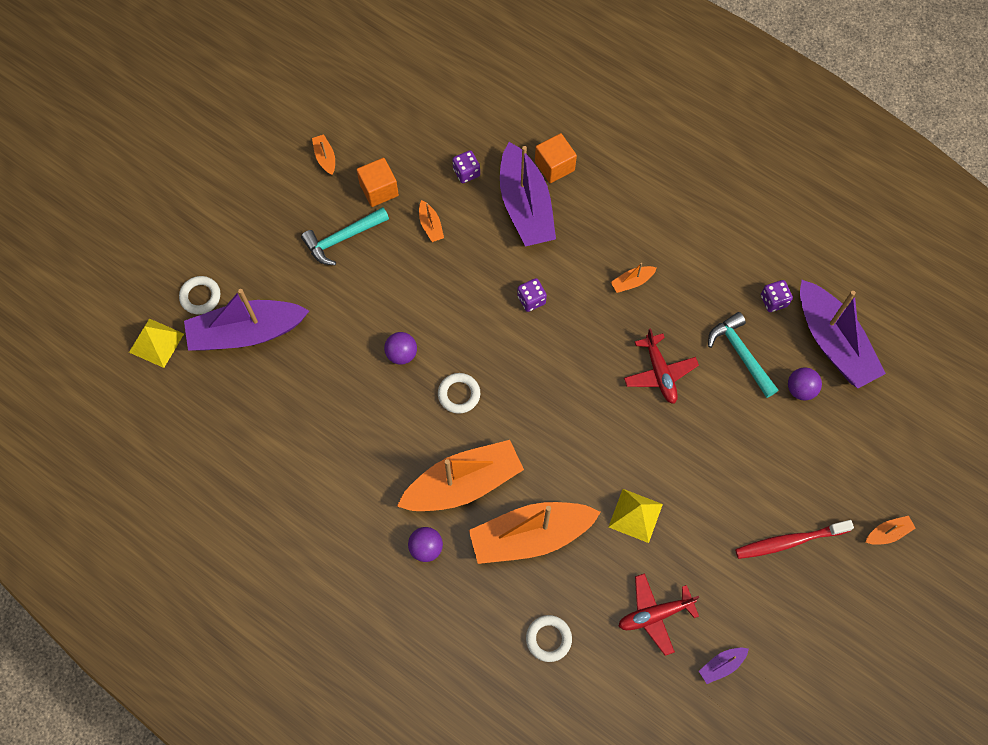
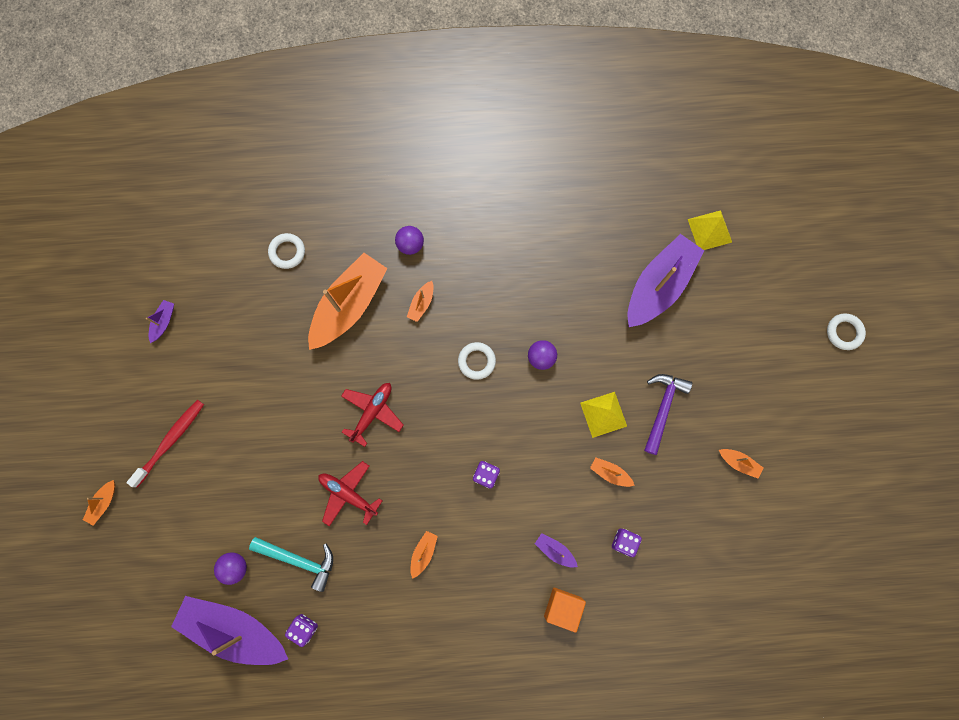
camera: 140 degrees right, 10 degrees up
white ring [179,276,220,314] -> white ring moved to [827,313,866,350]
turquoise hammer [301,207,389,265] -> purple hammer [644,374,692,455]
orange cube [357,158,399,207] -> none
orange boat [397,440,524,511] -> orange boat [407,281,434,322], size x0.41
purple boat [500,142,556,247] -> purple boat [535,533,578,568], size x0.41
yellow pyramid [609,489,663,543] -> yellow pyramid moved to [580,392,627,438]
red plane [618,573,699,656] -> red plane moved to [341,383,404,447]

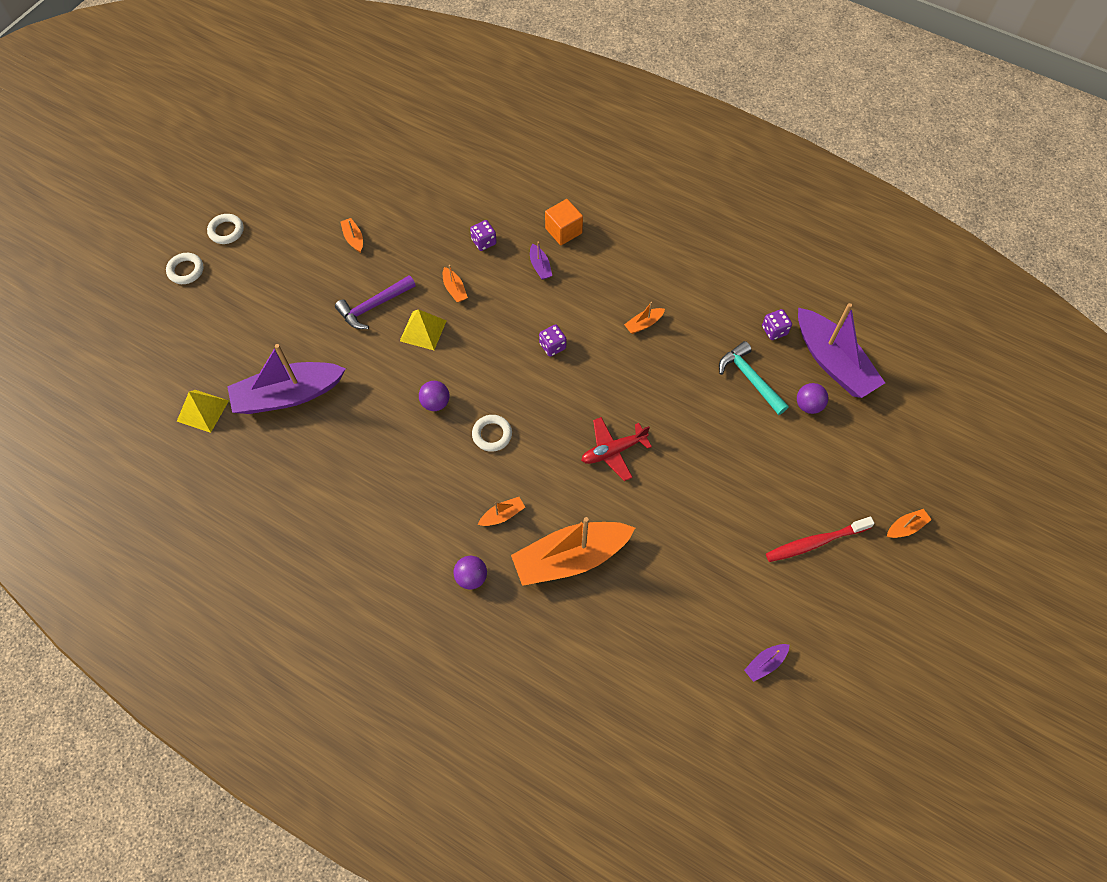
camera: 145 degrees left, 15 degrees down
white ring [268,233,305,269] -> white ring moved to [207,214,244,244]
red plane [318,461,383,526] -> none

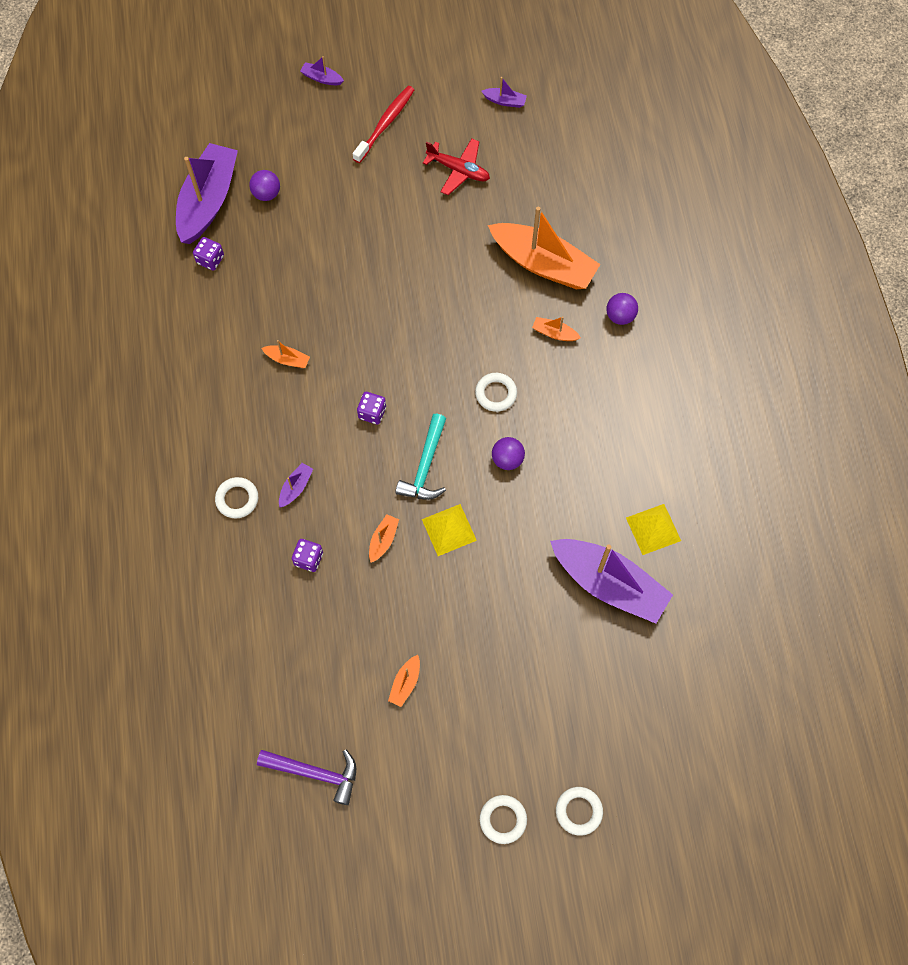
camera: 130 degrees left, 5 degrees up
yellow pyramid [177,390,229,433] -> yellow pyramid moved to [626,504,681,555]
purple hammer [335,275,416,329] -> purple hammer moved to [257,749,356,805]
orange cube [545,199,583,245] -> white ring [215,477,258,518]
red plane [581,417,652,481] -> red plane moved to [423,139,490,195]
turquoise hammer [719,341,789,415] -> turquoise hammer moved to [396,414,446,500]
red toothbrush [766,517,875,562] -> red toothbrush turned 90 degrees counterclockwise [353,86,414,163]
orange boat [887,509,932,538] -> purple boat [300,56,344,85]

